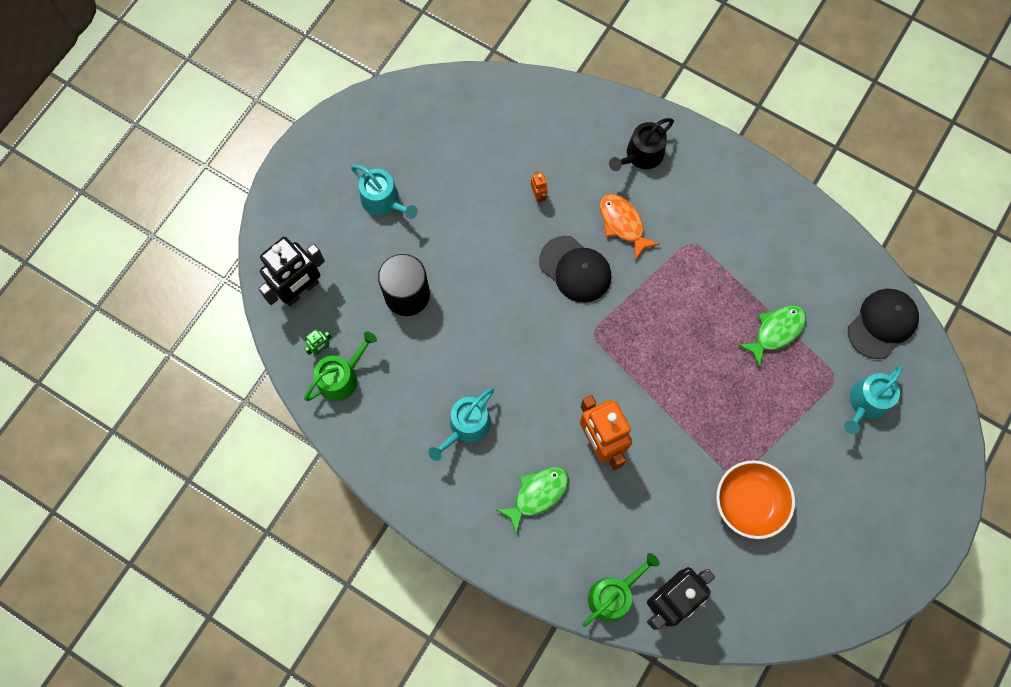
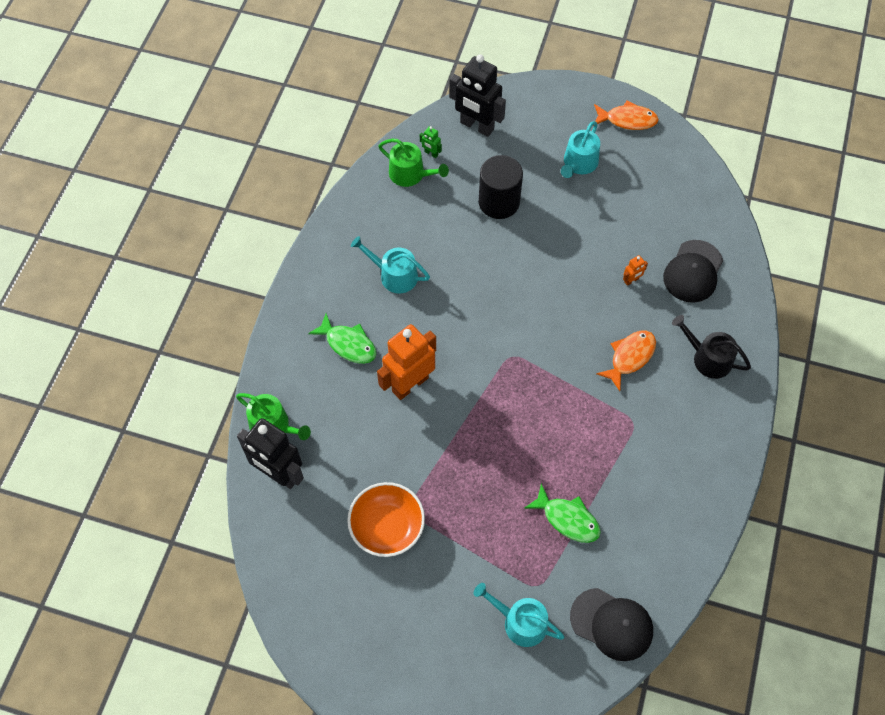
camera: 75 degrees right, 10 degrees down
black cap [539,236,611,303] -> black cap moved to [663,240,723,303]
none -> orange fish [593,100,659,130]

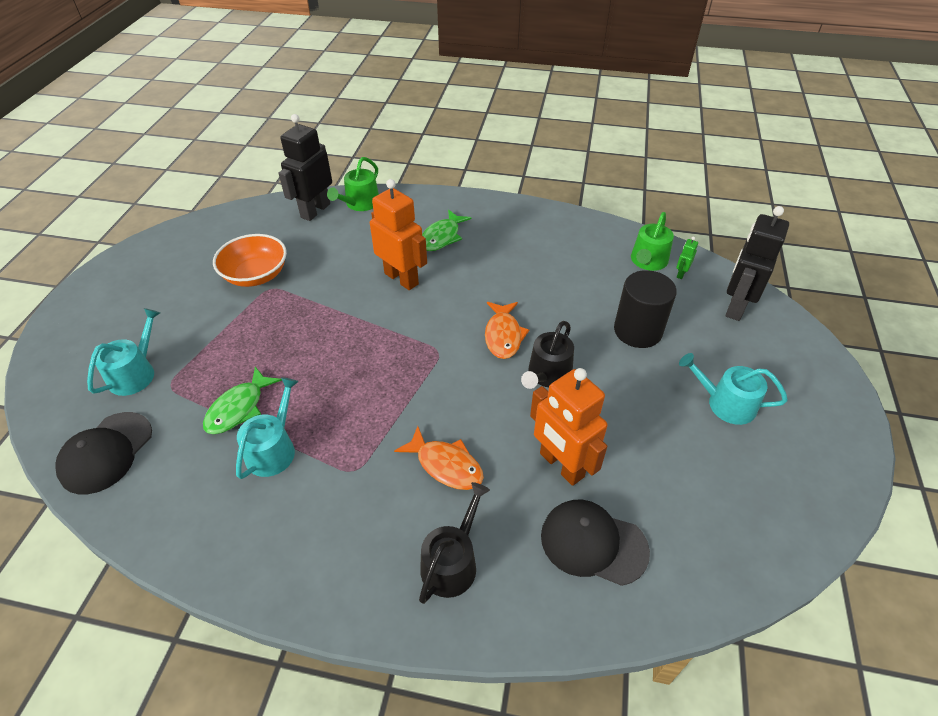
camera: 85 degrees right, 15 degrees down
turquoise watering can [351,236,430,294] -> turquoise watering can moved to [236,377,299,479]
orange fish [593,100,659,130] -> orange fish moved to [485,302,529,359]
orange robot [623,255,648,286] -> orange robot [530,368,607,486], size x2.44
none -> black watering can [521,321,574,389]

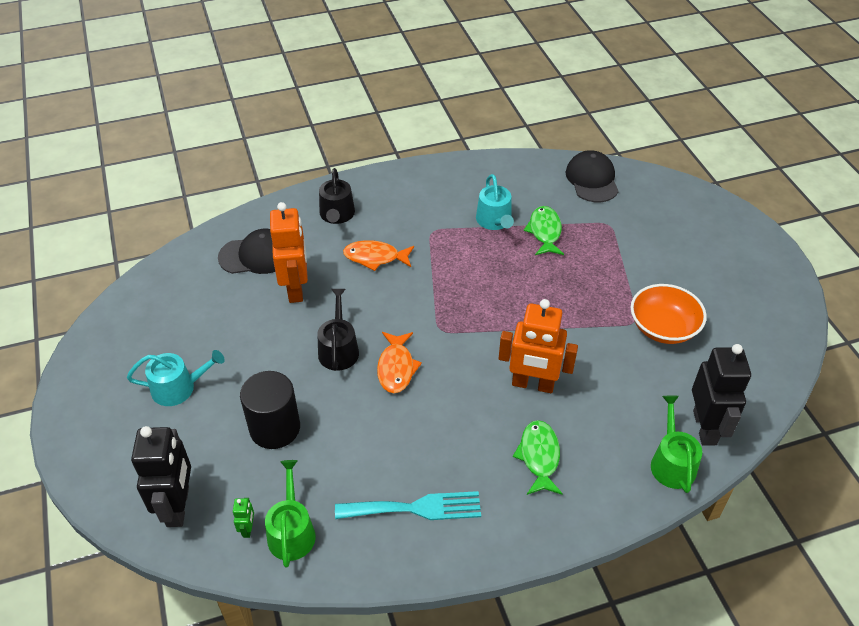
camera: 150 degrees right, 0 degrees up
turquoise watering can [87,308,160,396] -> none
orange fish [485,302,529,359] -> orange fish turned 150 degrees counterclockwise [377,332,422,393]
orange robot [530,368,607,486] -> orange robot turned 60 degrees clockwise [270,202,308,303]
none -> turquoise fork [335,491,481,520]

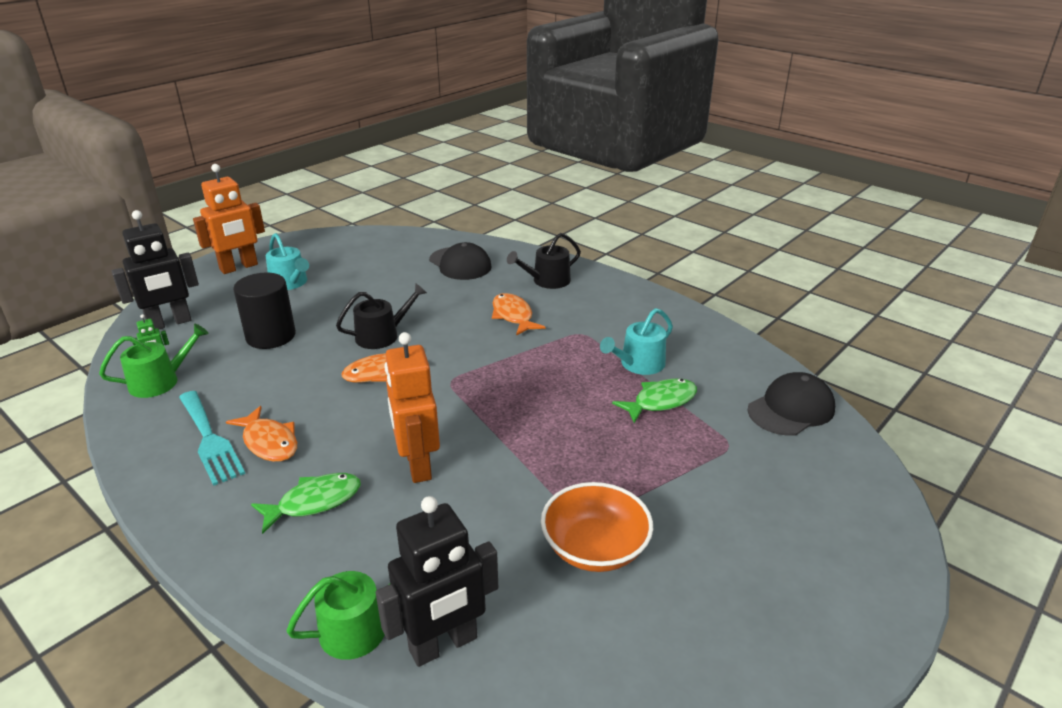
camera: 60 degrees right, 15 degrees down
orange robot [270,202,308,303] -> orange robot moved to [193,164,265,274]
none -> orange fish [226,406,297,462]

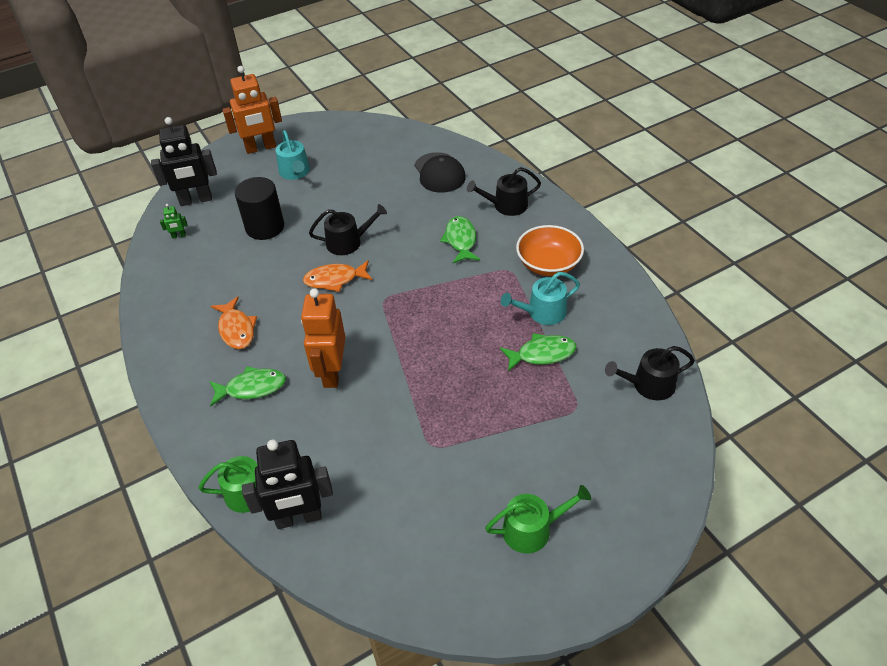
camera: 20 degrees right, 15 degrees up
green watering can [99,324,209,398] -> green watering can moved to [485,485,591,554]
turquoise fork [179,391,245,486] -> none
orange fish [492,293,545,336] -> green fish [440,216,480,263]
orange bowl [541,482,653,572] -> orange bowl moved to [516,225,584,276]
black cap [748,372,835,436] -> black watering can [605,346,695,400]

